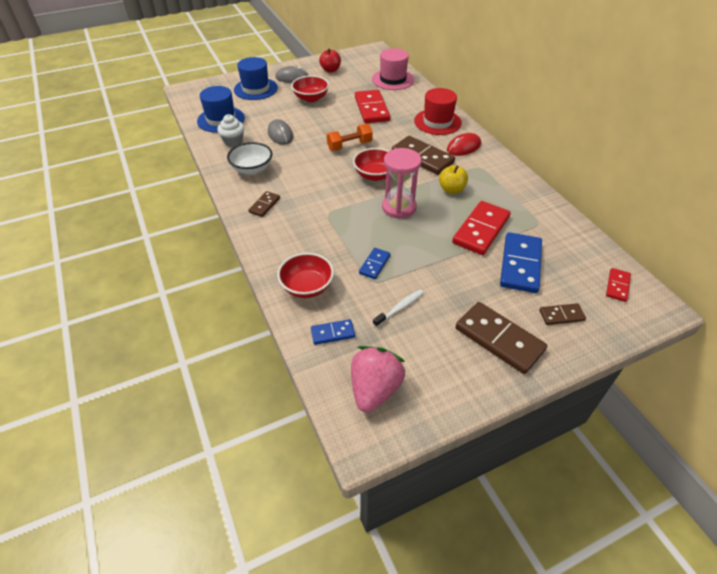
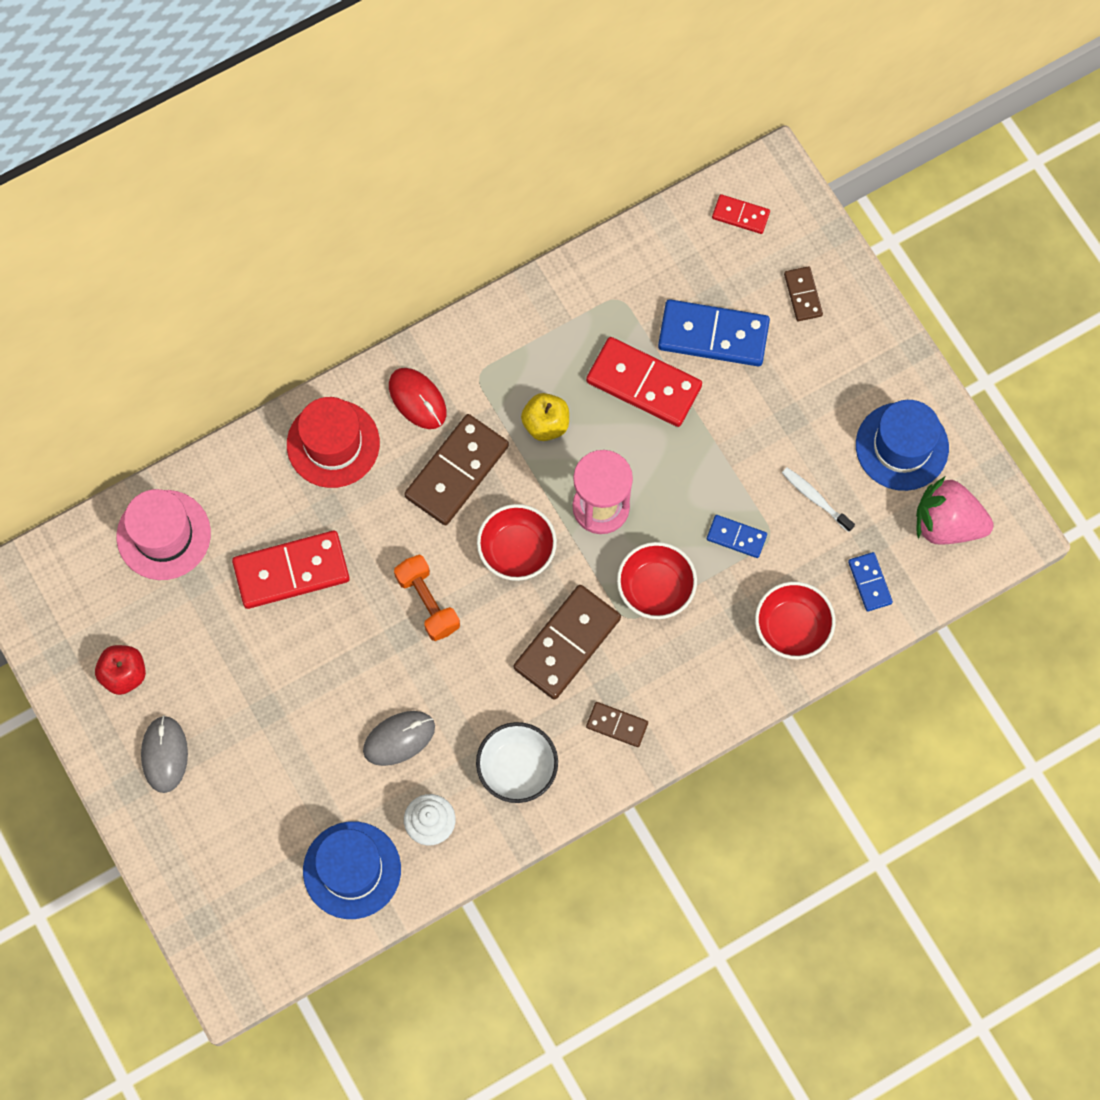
camera: 95 degrees left, 25 degrees up
blue hat [234,57,278,100] -> blue hat moved to [856,400,949,491]
red bowl [291,75,329,102] -> red bowl moved to [617,542,697,619]
brown domino [456,302,547,374] -> brown domino moved to [514,585,621,700]

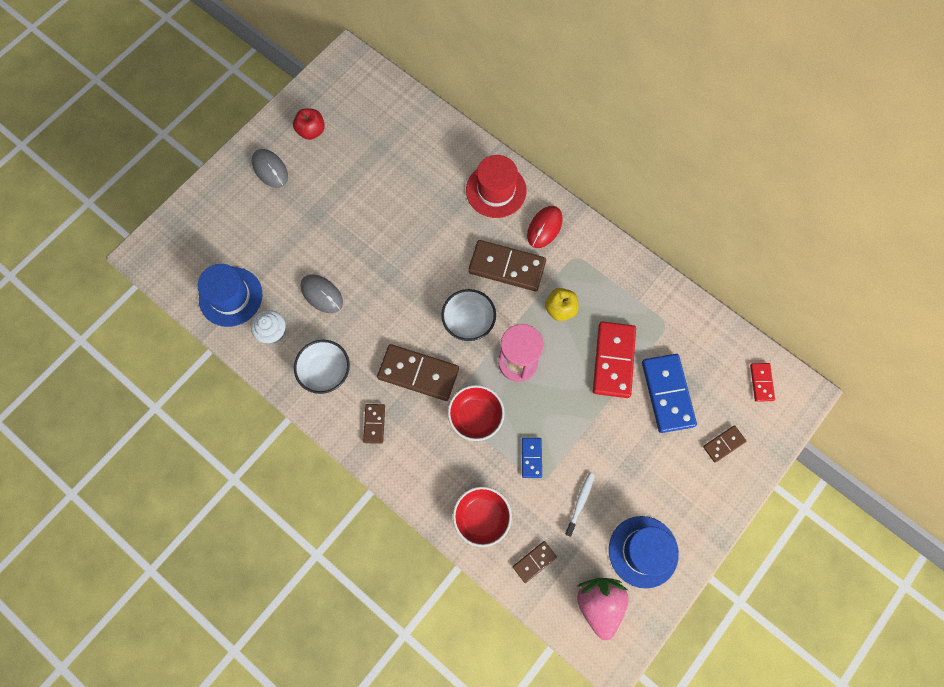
camera: 70 degrees right, 0 degrees up
pink hat [117,489,211,580] -> none
grey mouse [141,715,188,793] -> grey mouse turned 75 degrees clockwise [252,149,288,188]
red domino [232,531,350,609] -> none
orange dumbbell [394,555,460,641] -> none
red bowl [477,504,557,581] -> white bowl [441,289,496,341]
blue domino [848,552,893,612] -> brown domino [513,541,557,583]

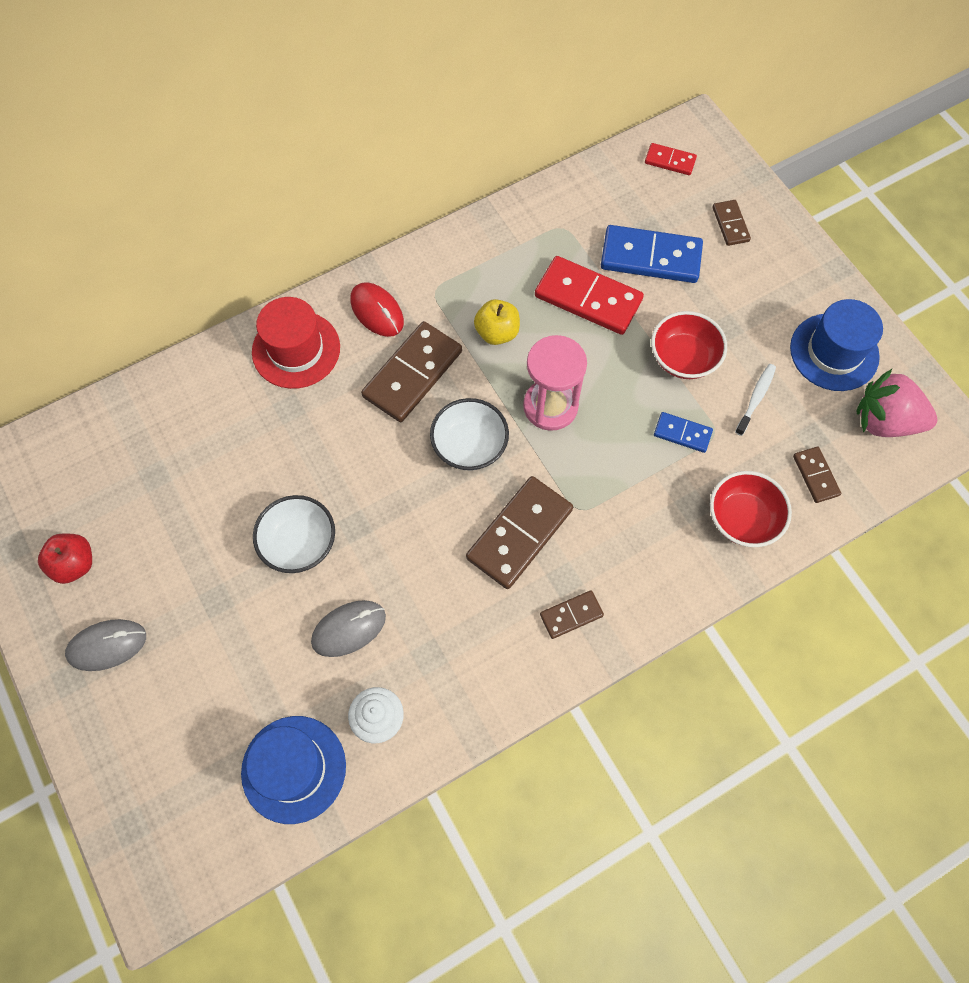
camera: 70 degrees left, 5 degrees down
white bowl [294,340,350,394] -> white bowl moved to [253,495,335,573]
brown domino [363,404,385,444] -> brown domino turned 45 degrees counterclockwise [540,590,604,639]
red bowl [448,385,505,441] -> red bowl moved to [651,311,727,379]
white toothbrush [565,473,595,537] -> white toothbrush turned 75 degrees clockwise [735,364,776,436]

